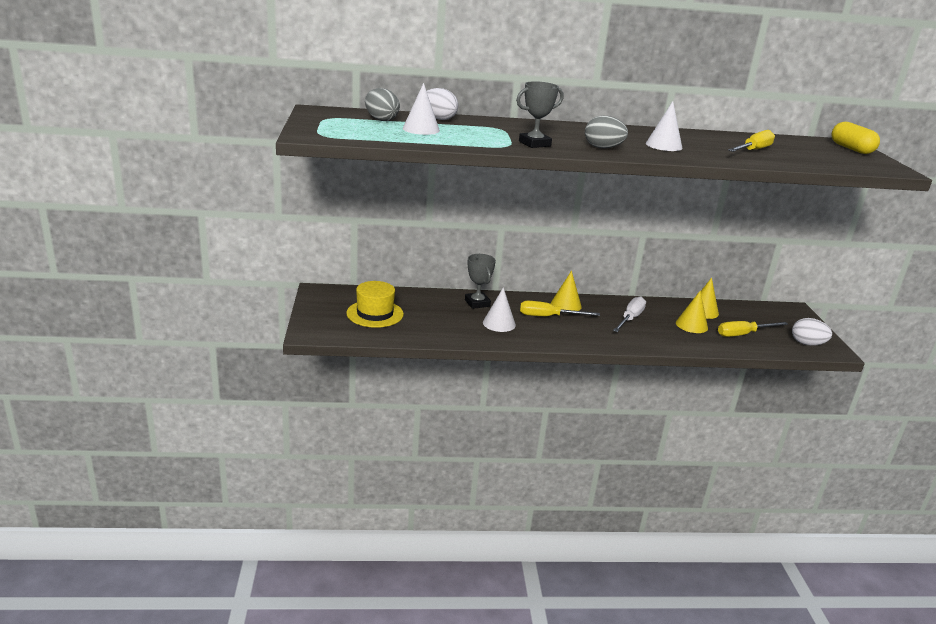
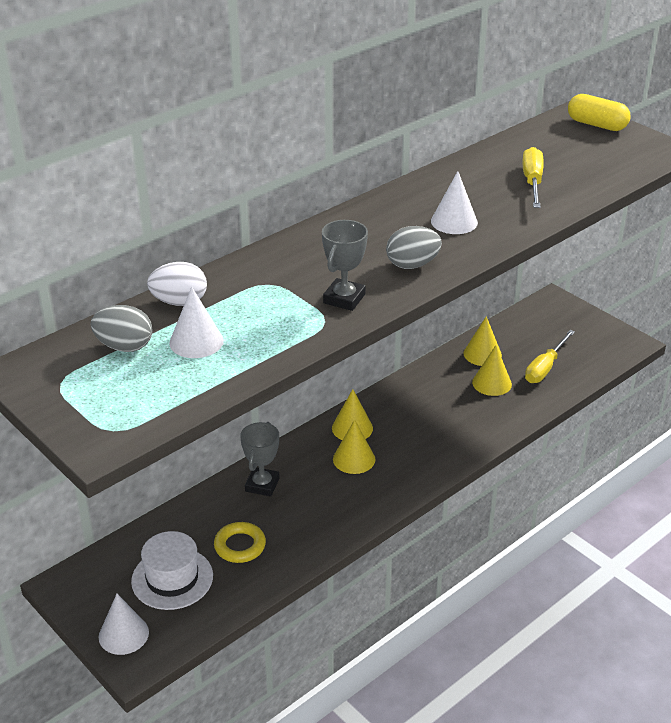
camera: 35 degrees left, 10 degrees up
yellow hat [346,281,404,328] -> white hat [131,531,213,610]
grey trophy [465,254,496,309] -> grey trophy turned 75 degrees clockwise [240,422,280,497]
white cone [483,287,516,332] -> white cone moved to [99,594,149,655]
yellow screwdriver [520,301,600,316] -> yellow cone [333,419,375,474]
white screwdriver [613,296,646,332] -> none
white egg [792,318,832,346] -> none
none -> yellow ring [214,522,266,563]

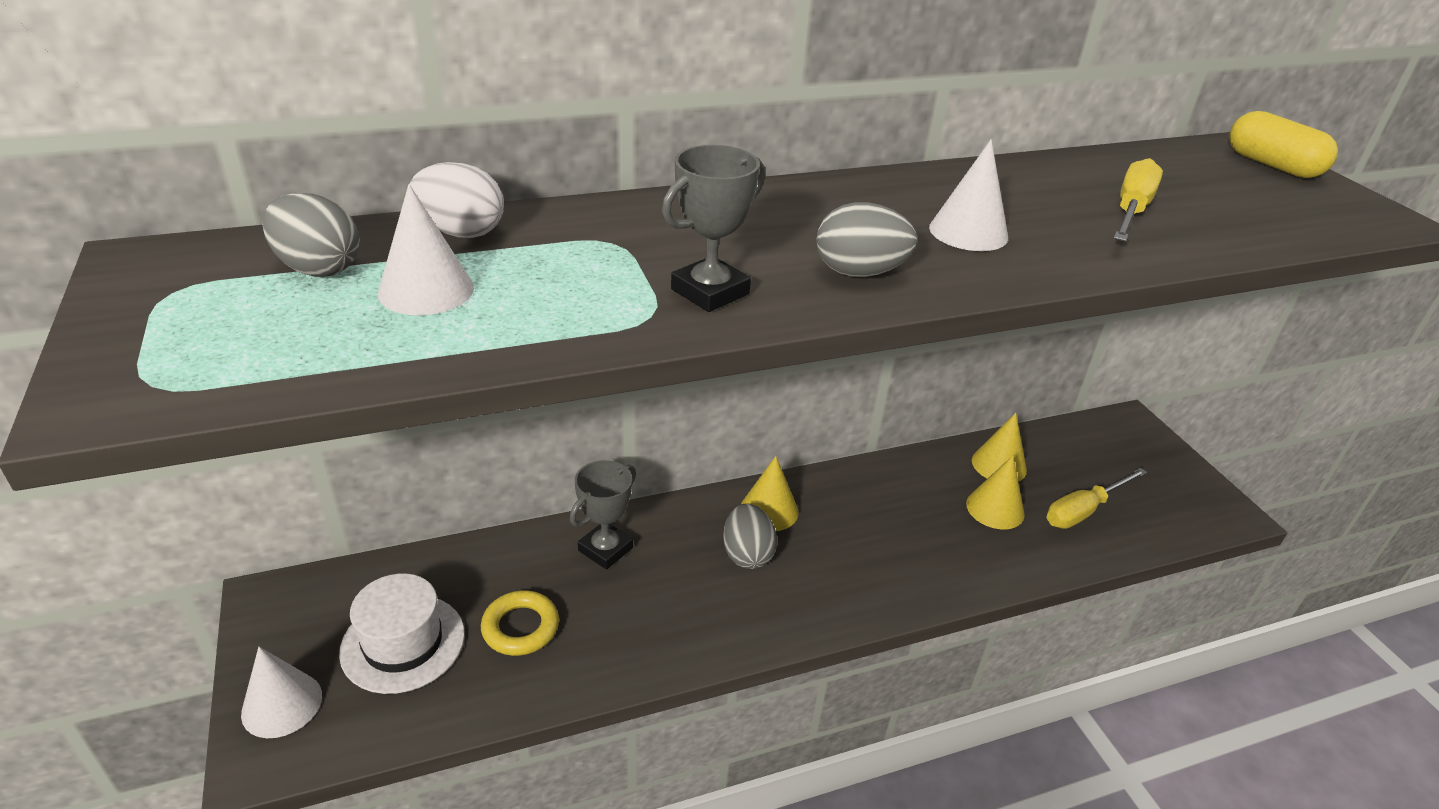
camera: 20 degrees right, 0 degrees up
yellow cone [333,419,375,474] -> grey egg [723,503,777,569]

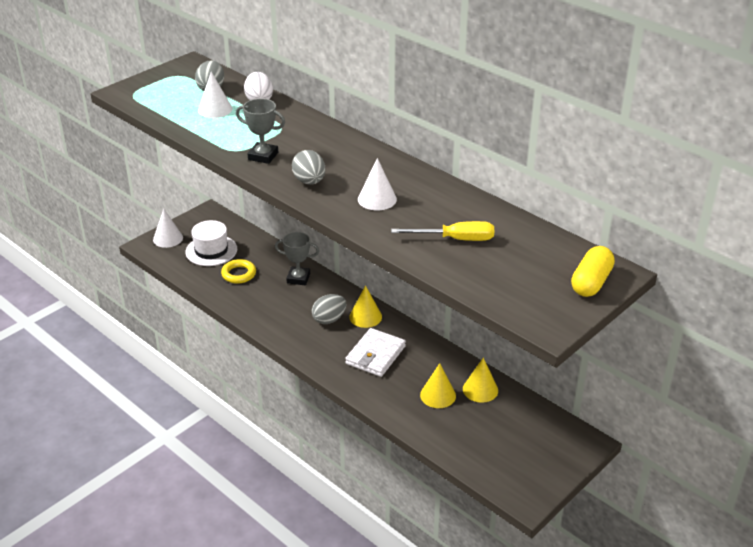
camera: 65 degrees right, 0 degrees up
yellow screwdriver [1046,468,1147,529] -> none
none -> white wallet [345,328,406,377]

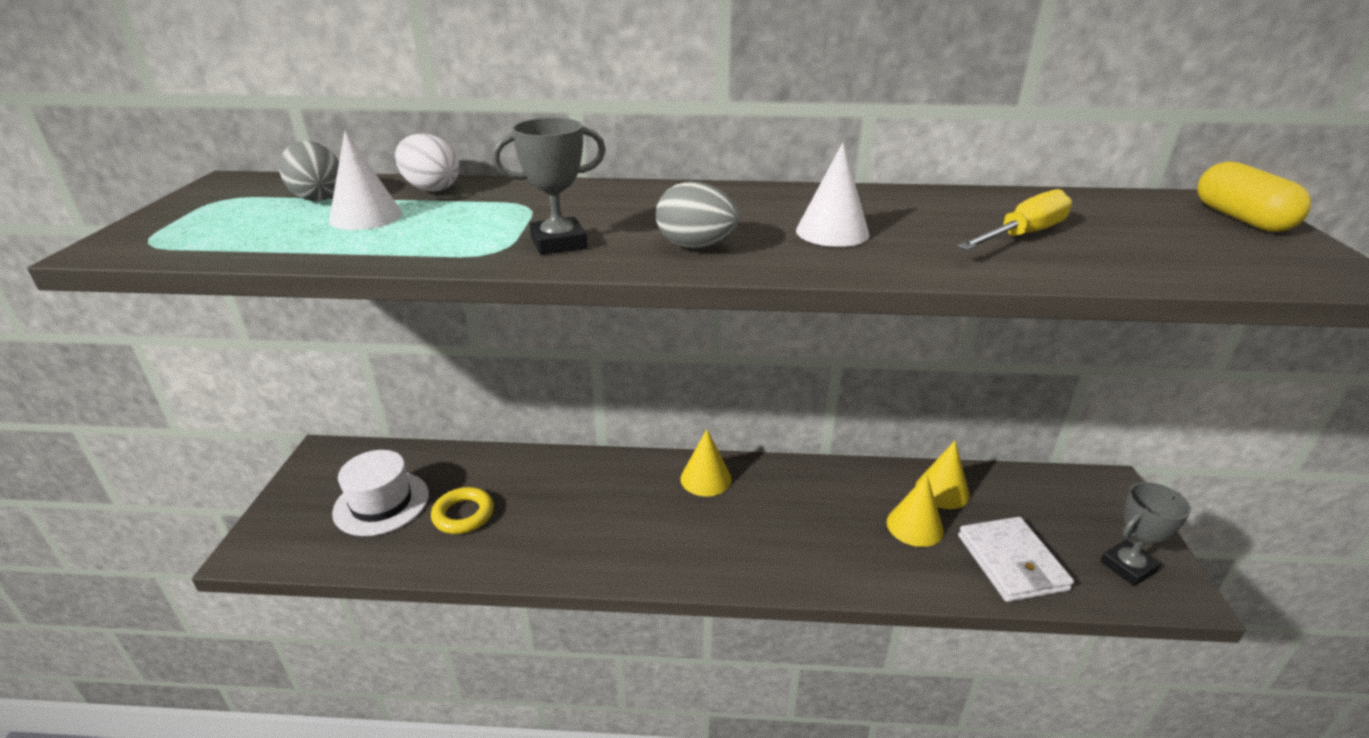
camera: 40 degrees left, 5 degrees down
white cone [153,208,183,248] -> none
grey trophy [275,232,319,285] -> grey trophy moved to [1100,482,1191,586]
grey egg [312,294,346,324] -> none
white wallet [345,328,406,377] -> white wallet moved to [958,517,1074,602]

